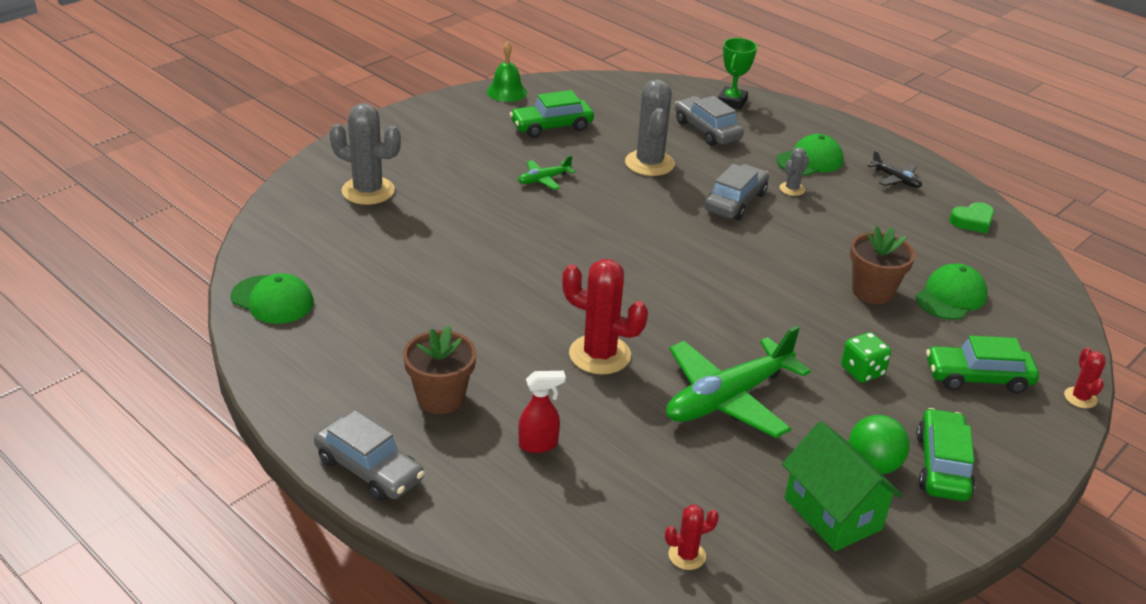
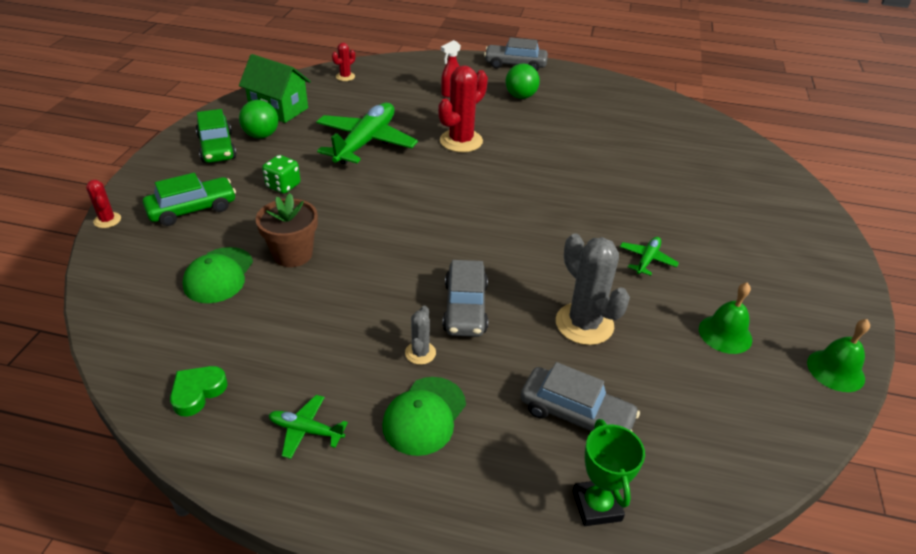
camera: 150 degrees right, 5 degrees up
green cap [231,273,314,324] -> none
grey cactus [329,103,401,205] -> none
brown flower pot [403,325,476,414] -> green ball [505,64,540,99]
green car [509,90,594,138] -> green bell [699,283,752,354]
red cactus [562,259,648,374] -> red cactus turned 45 degrees counterclockwise [438,65,488,152]
black plane [867,151,922,188] -> green plane [269,395,348,459]

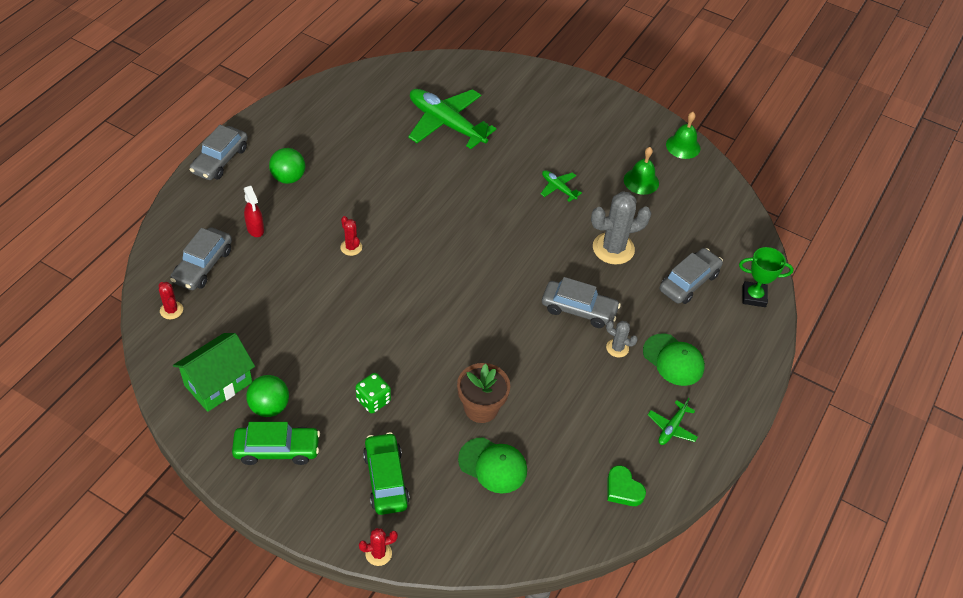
camera: 75 degrees left, 10 degrees up
green plane [316,103,418,164] -> green plane moved to [408,89,496,149]
red cactus [438,65,488,152] -> red cactus [341,216,362,256], size x0.50
none -> grey car [170,227,232,290]

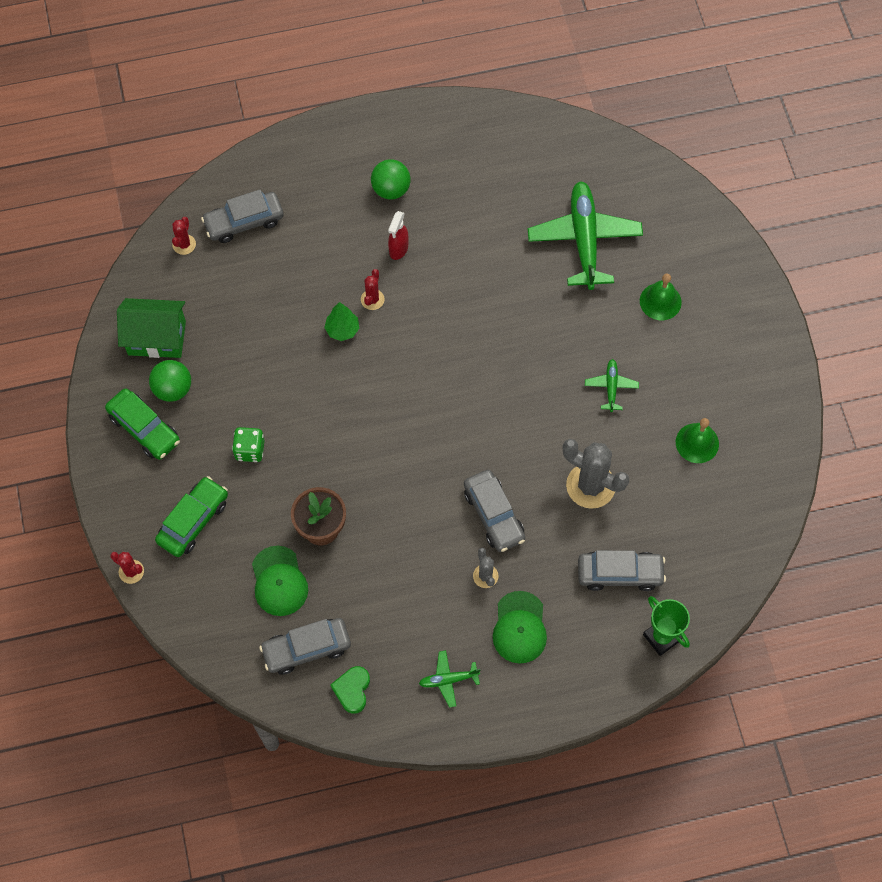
camera: 50 degrees right, 15 degrees up
grey car [189,125,248,180] -> grey car moved to [259,618,351,675]
red spray bottle [244,186,264,237] -> red spray bottle moved to [388,211,408,260]
green bell [666,112,700,159] -> green bell moved to [640,273,682,320]
none -> green tree [324,302,359,341]

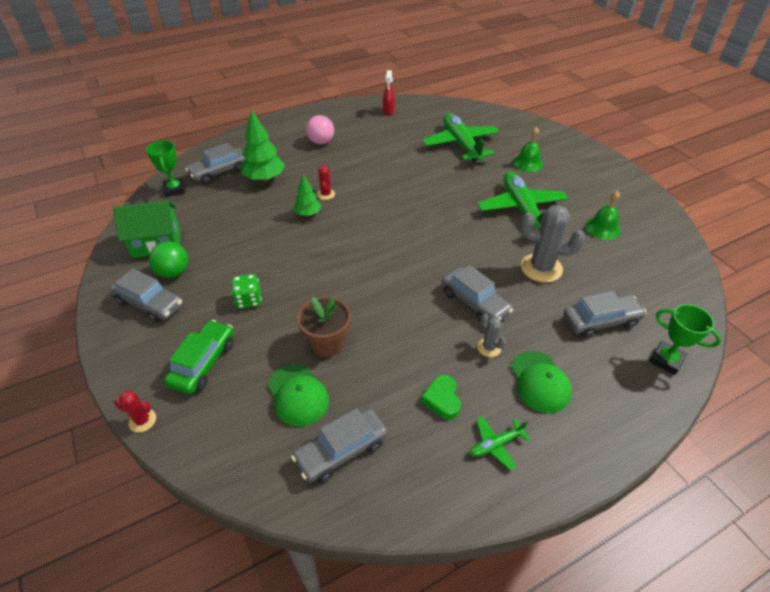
camera: 15 degrees left, 20 degrees down
green car [105,388,180,460] -> grey car [110,268,183,322]
red cactus [172,217,196,255] -> green trophy [146,140,185,197]
green heart [331,666,370,714] -> green heart moved to [421,375,461,420]
green ball [371,159,411,200] -> pink ball [306,115,334,144]
red spray bottle [388,211,408,260] -> red spray bottle moved to [383,70,395,115]
green plane [585,359,639,412] -> green plane [478,172,568,229], size x2.19
none -> green tree [241,109,285,182]

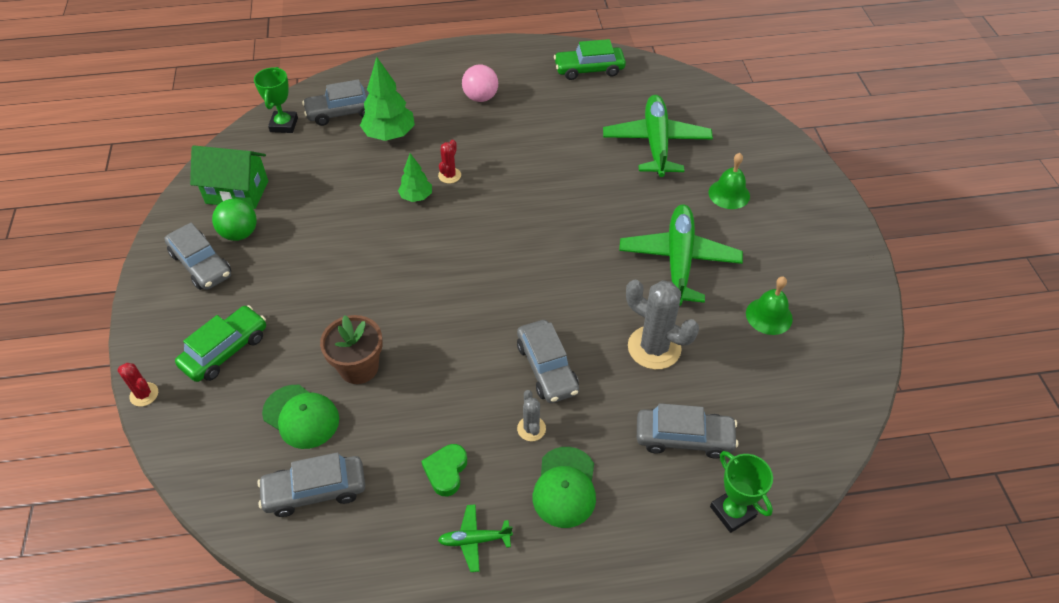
camera: 20 degrees right, 5 degrees up
green dice [231,274,261,308] -> none
green cap [268,364,329,427] -> green cap turned 45 degrees counterclockwise [262,385,339,449]
red spray bottle [383,70,395,115] -> green car [554,39,626,80]

